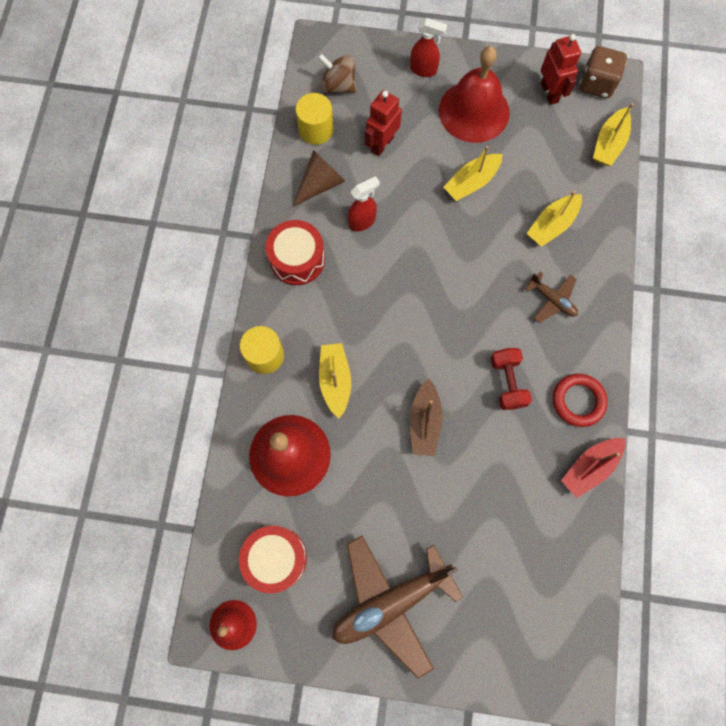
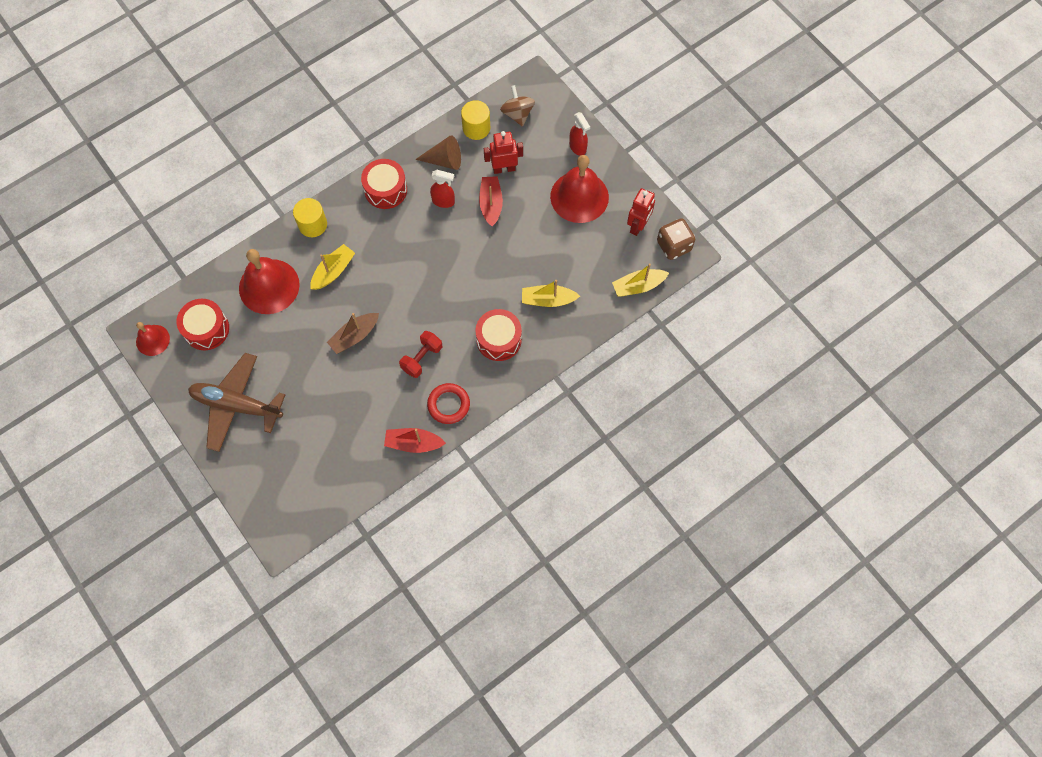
camera: 45 degrees right, 5 degrees down
yellow boat [443,146,503,201] -> none
brown plane [525,272,578,323] -> red drum [475,309,522,361]
none -> red boat [479,176,503,226]

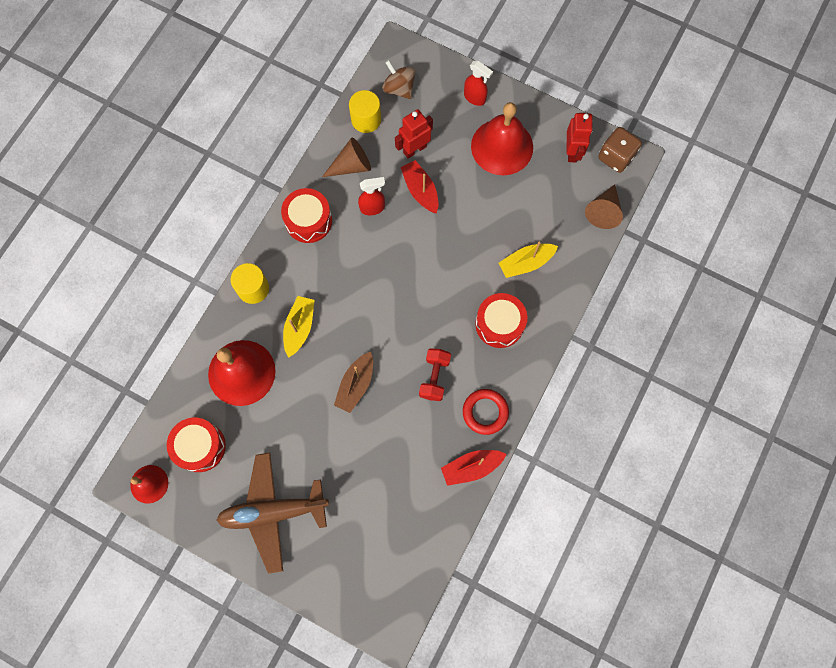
camera: 25 degrees left, 5 degrees up
yellow boat [612,263,669,297] -> brown cone [585,184,623,229]

